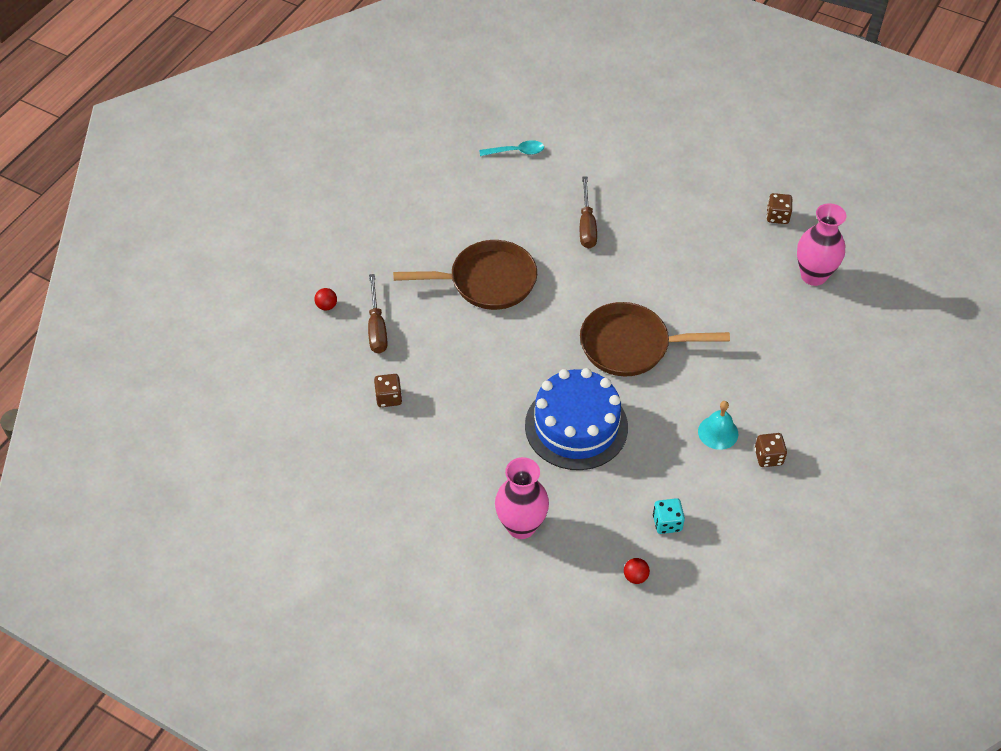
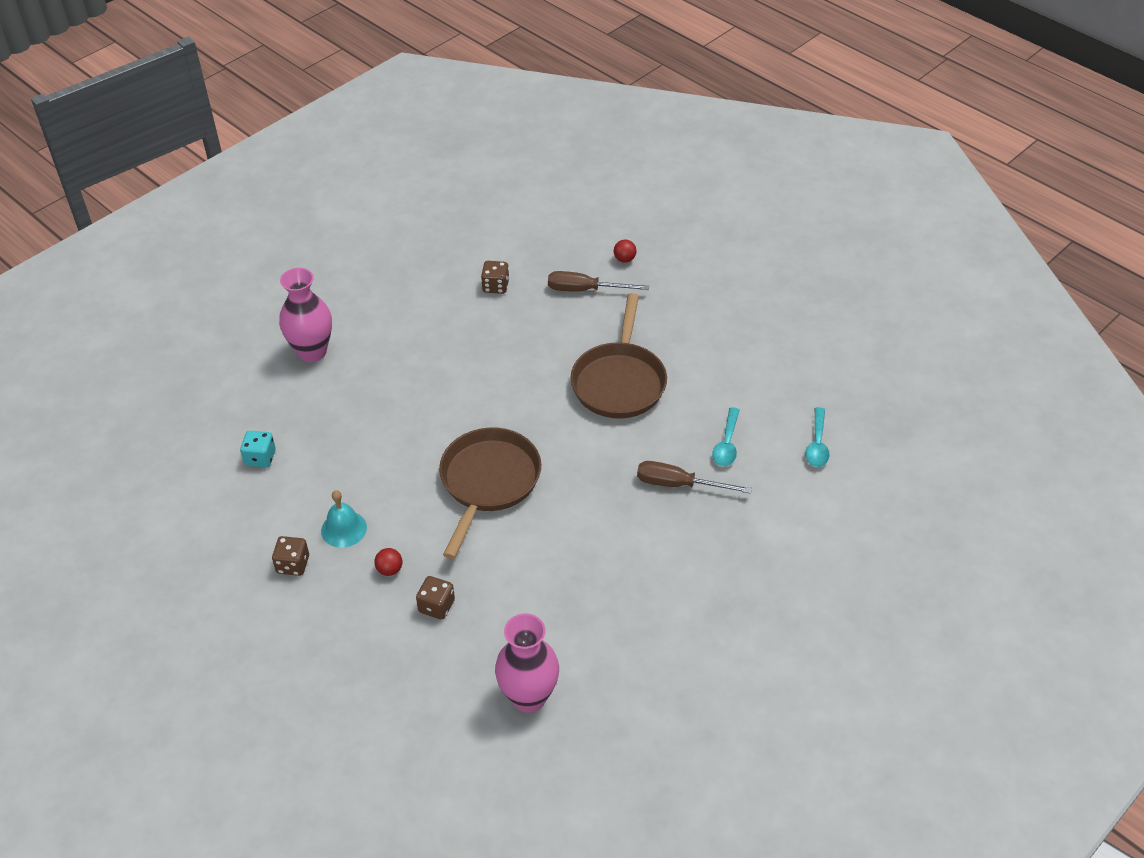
camera: 105 degrees right, 5 degrees down
blue cake [525,368,628,470] -> none
red ball [624,558,650,584] -> red ball moved to [375,548,402,576]
brown dice [767,193,792,224] -> brown dice moved to [416,576,455,620]
none -> turquoise spoon [712,407,740,466]

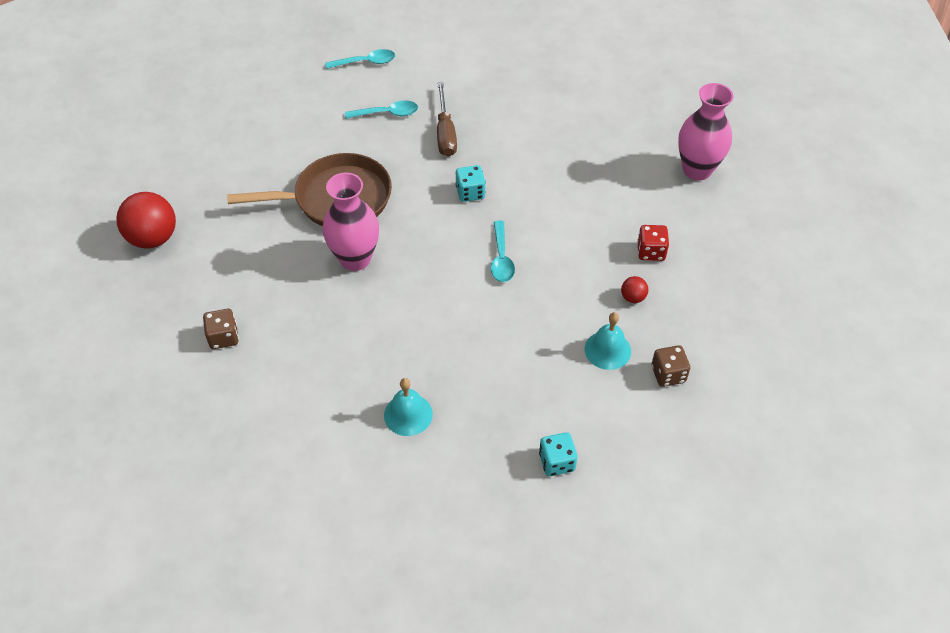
camera: 110 degrees left, 5 degrees up
pink vase [279,268,332,362] -> pink vase moved to [322,173,379,271]
brown dice [416,576,455,620] -> red dice [637,225,669,261]
brown pan [439,427,541,559] -> turquoise spoon [491,220,515,282]
brown screwdriver [548,271,649,292] -> none
red ball [614,239,637,263] -> red ball [116,192,176,249], size x2.17
none -> turquoise bell [384,378,433,436]
none -> turquoise dice [456,165,486,202]

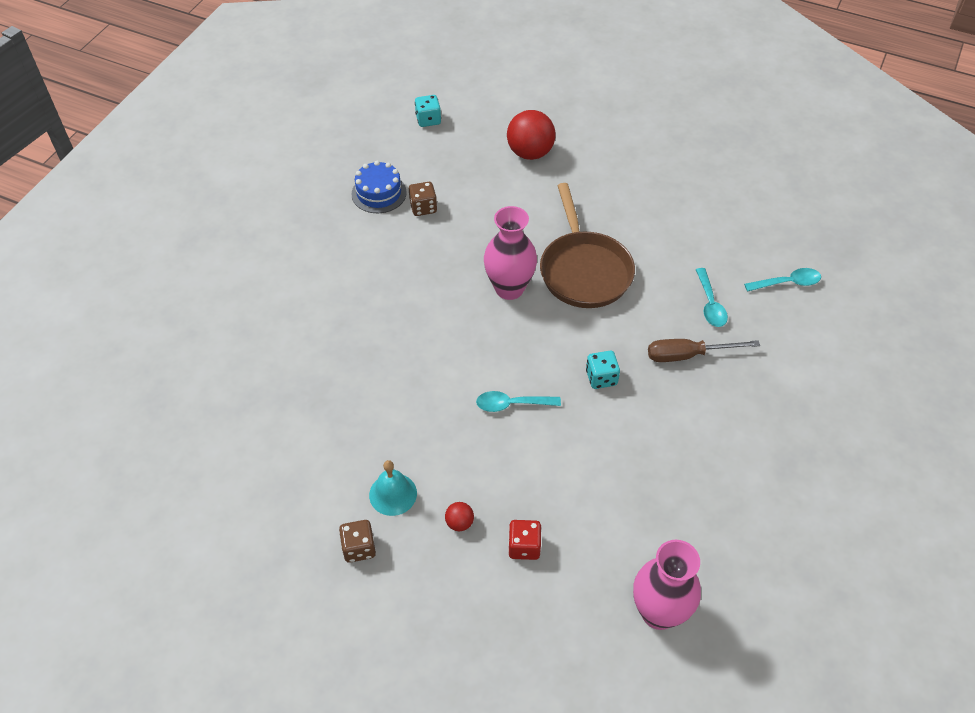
camera: 90 degrees right, 0 degrees up
turquoise spoon [325,49,395,69] -> turquoise spoon turned 90 degrees counterclockwise [744,268,821,292]
turquoise bell [384,378,433,436] -> none
turquoise dice [539,432,578,476] -> turquoise dice moved to [415,95,441,127]
none -> blue cake [352,161,407,213]

